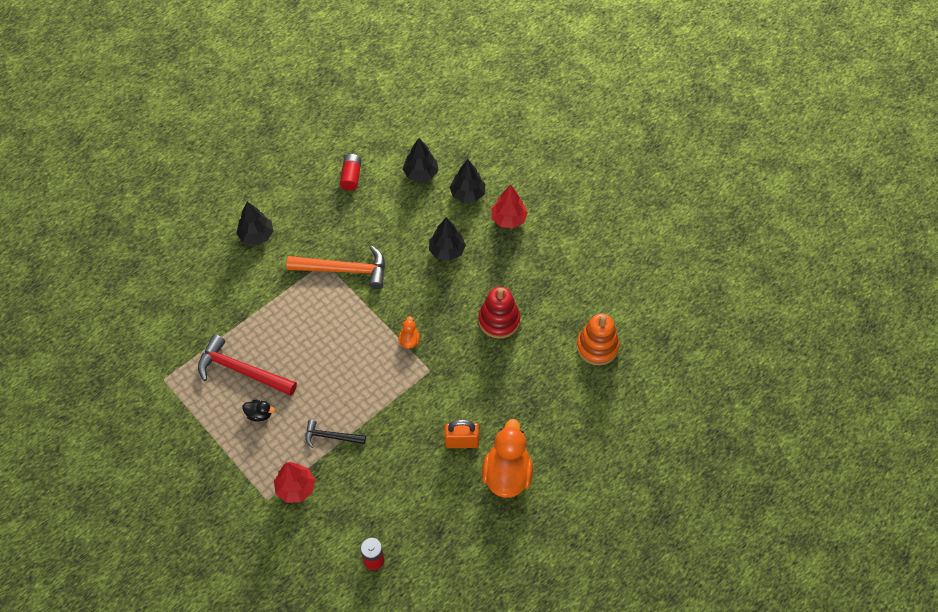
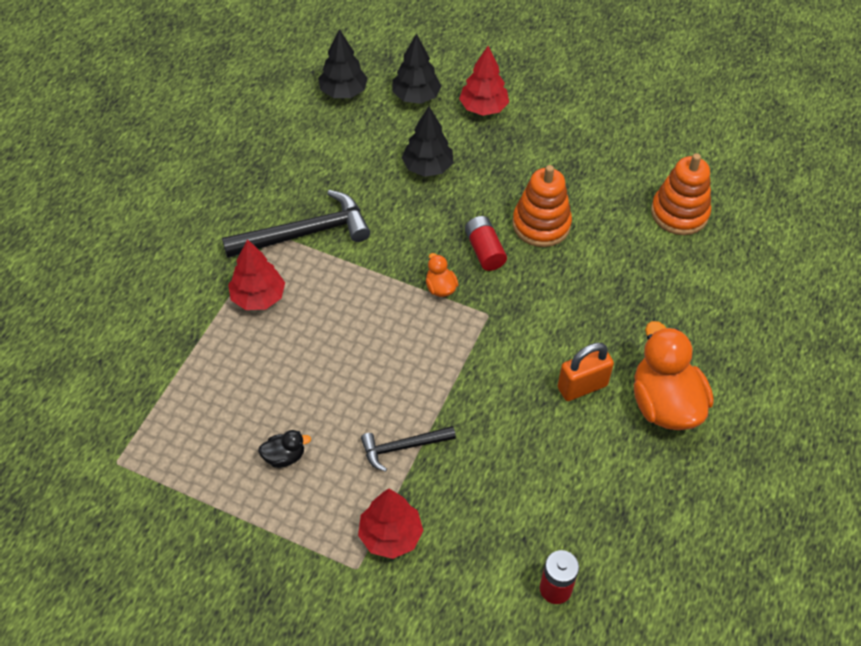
camera: 25 degrees left, 5 degrees down
red hammer [198,334,297,396] -> none
black tree [236,202,274,246] -> none
orange hammer [286,246,385,289] -> black hammer [222,190,370,258]
red battery [340,154,361,191] -> red battery moved to [465,216,507,271]
red stacking toy [478,287,520,339] -> orange stacking toy [513,165,572,247]
none -> red tree [228,239,285,310]

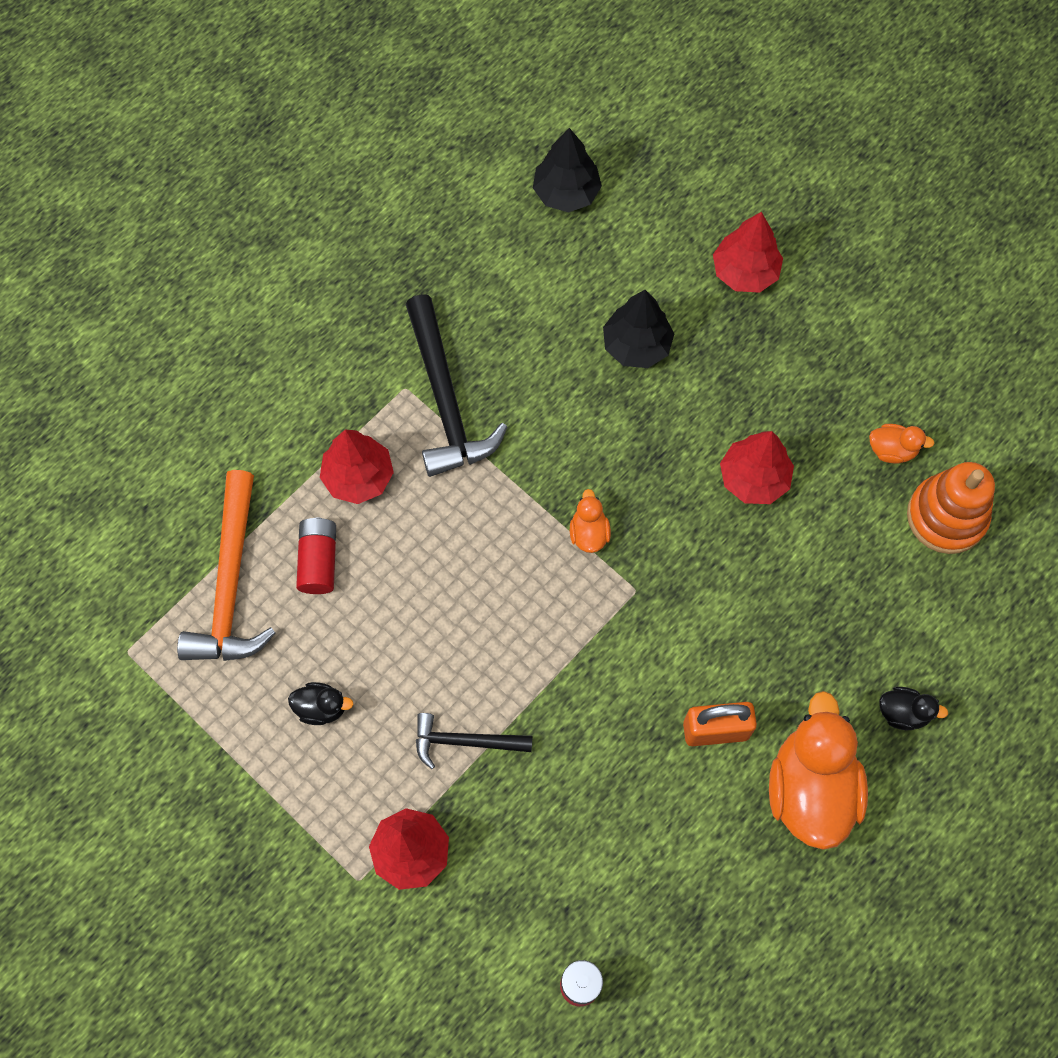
camera: 20 degrees right, 15 degrees up
black hammer [222,190,370,258] -> black hammer turned 75 degrees clockwise [406,294,507,477]
black tree [392,34,441,104] -> none
red battery [465,216,507,271] -> red battery moved to [296,517,336,594]
orange stacking toy [513,165,572,247] -> red tree [720,431,794,504]
none -> orange hammer [177,470,275,661]
none -> orange duck [869,424,935,464]
none -> black duck [879,687,948,730]

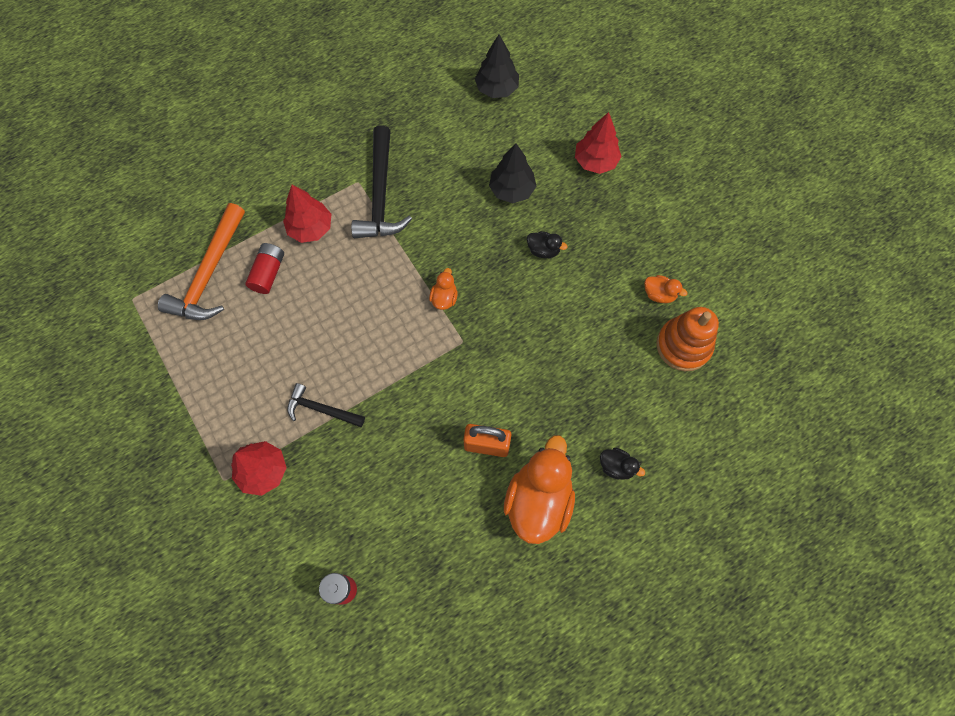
camera: 15 degrees right, 0 degrees up
black duck [288,682,354,725] -> black duck moved to [527,231,568,258]
red tree [720,431,794,504] -> none

